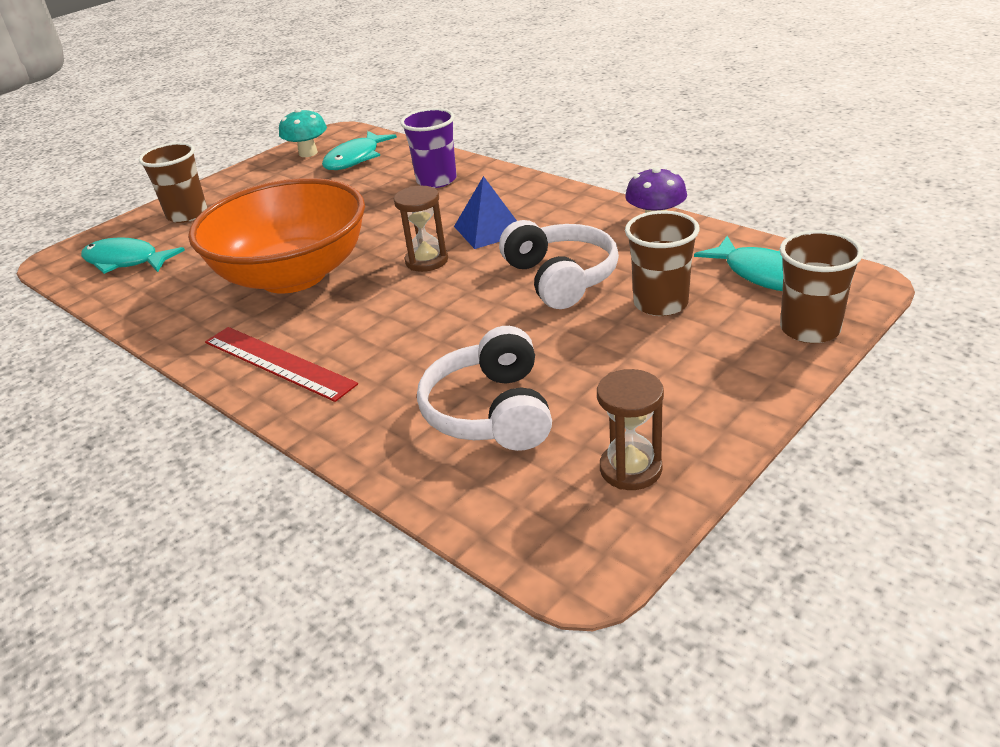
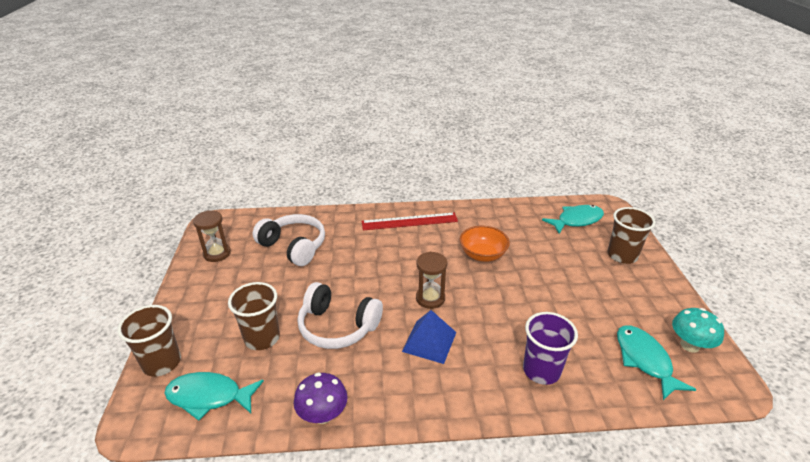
camera: 130 degrees right, 0 degrees up
orange bowl [188,178,365,294] -> orange bowl [460,226,510,262], size x0.47

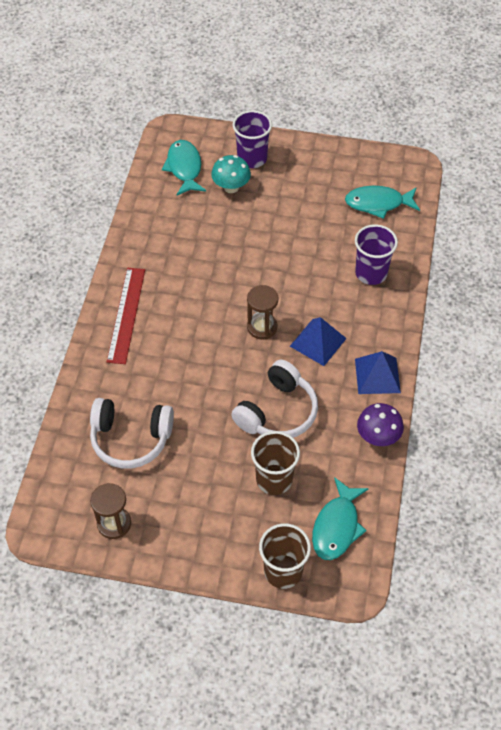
camera: 75 degrees left, 20 degrees up
white headphones [252,214,325,266] -> white headphones turned 135 degrees counterclockwise [90,398,174,469]
orange bowl [460,226,510,262] -> none
brown cup [607,207,655,264] -> purple cup [233,110,272,168]
turquoise mushroom [672,308,724,353] -> turquoise mushroom moved to [211,155,251,193]
none -> blue pyramid [355,351,401,394]

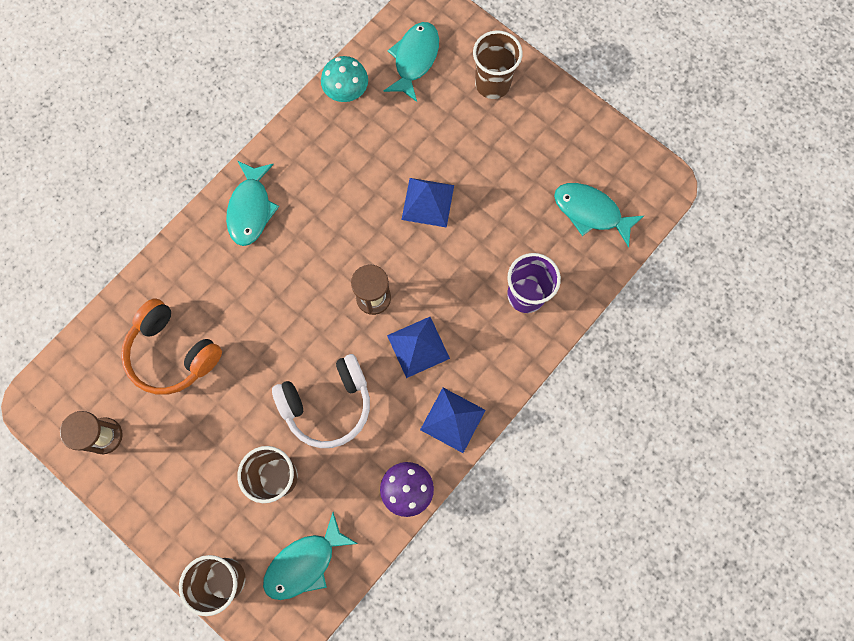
camera: 30 degrees right, 20 degrees up
white headphones [90,398,174,469] -> orange headphones [121,298,222,394]
red ruler [107,268,145,364] -> turquoise fish [226,161,279,246]
turquoise mushroom [211,155,251,193] -> turquoise mushroom moved to [321,56,368,102]
purple cup [233,110,272,168] -> brown cup [473,30,523,99]
none -> blue pyramid [401,178,454,228]

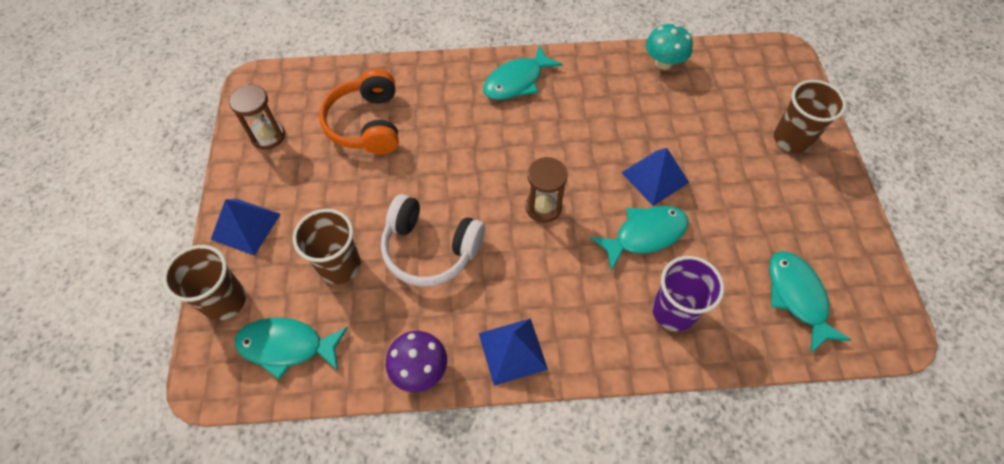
camera: 45 degrees right, 15 degrees down
turquoise fish [384,22,439,102] -> turquoise fish moved to [590,206,689,271]
blue pyramid [387,317,450,378] -> blue pyramid moved to [211,199,281,256]

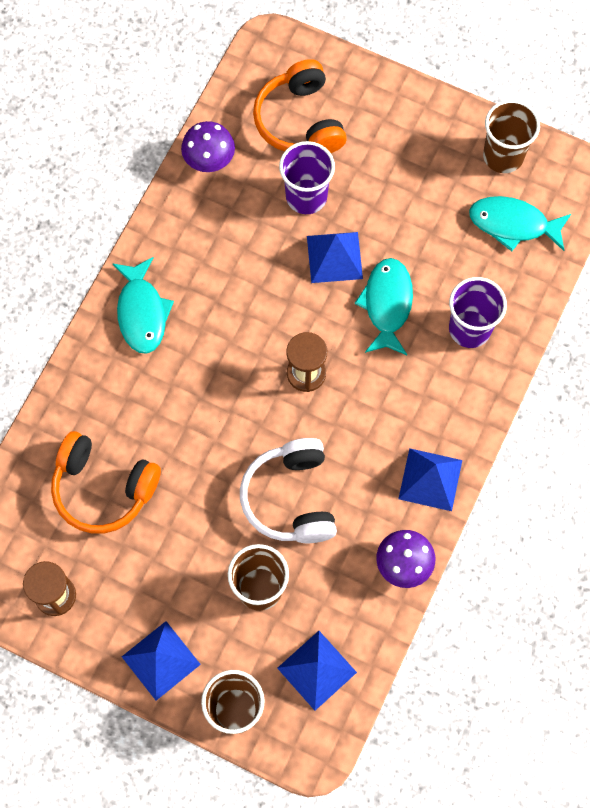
camera: 60 degrees left, 10 degrees up
turquoise fish [235,318,348,380] -> blue pyramid [277,631,357,711]
white headphones [381,194,485,286] -> white headphones turned 120 degrees clockwise [240,438,337,543]
turquoise mushroom [646,24,693,70] -> purple mushroom [181,121,235,172]
brown cup [774,80,846,153] -> brown cup moved to [483,100,540,173]
none -> orange headphones [253,59,347,153]
none -> purple cup [279,141,335,214]

